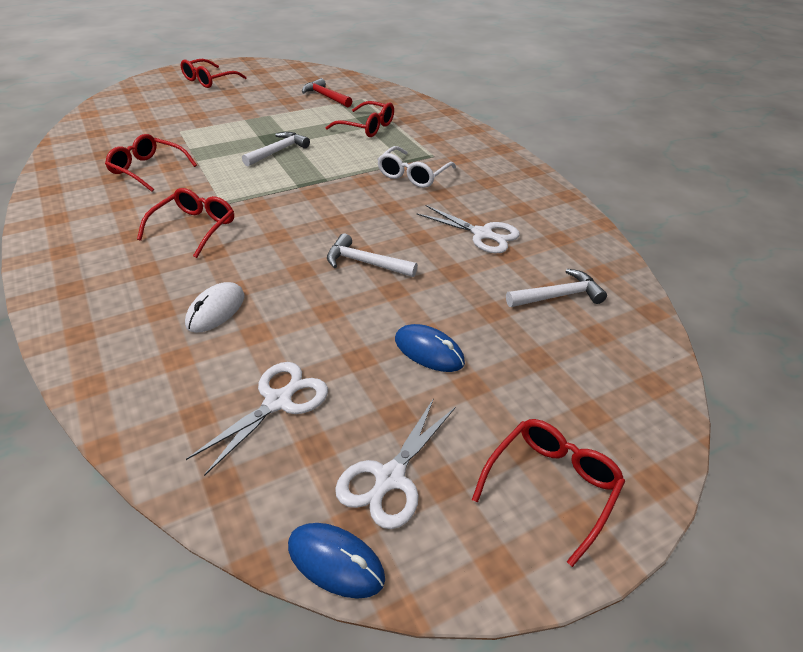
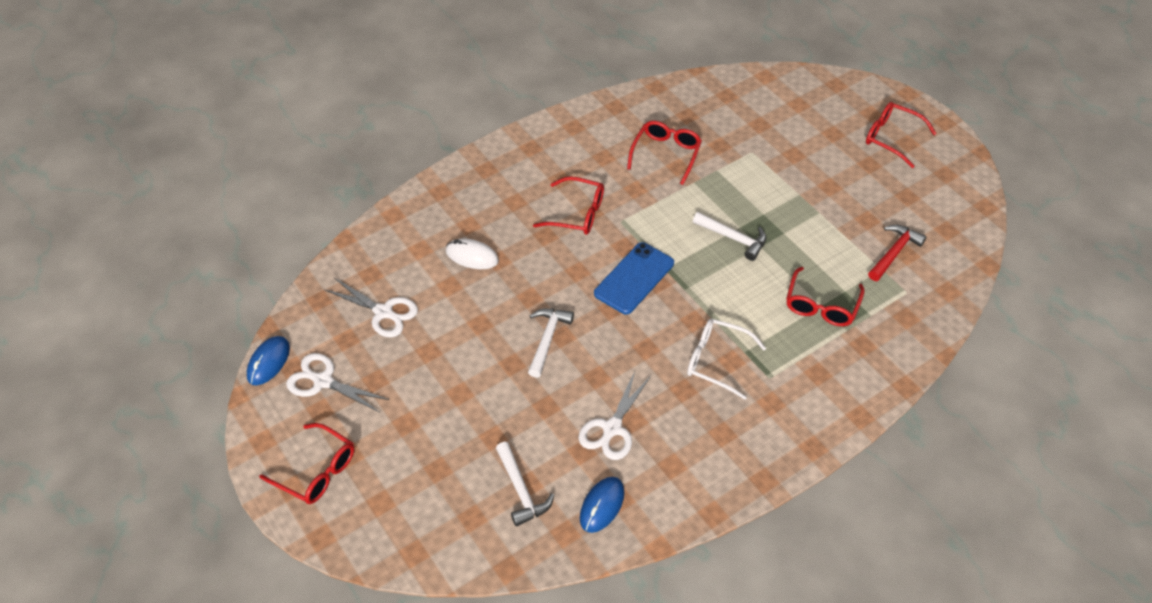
camera: 85 degrees right, 10 degrees up
blue mouse [395,324,465,372] -> blue mouse moved to [580,477,624,533]
none -> blue phone [594,242,674,314]

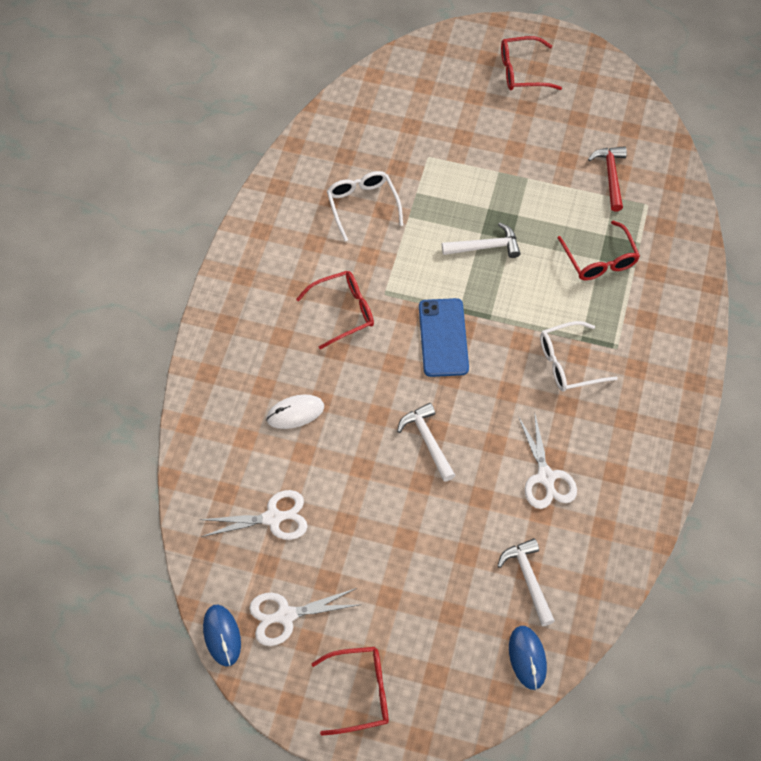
camera: 40 degrees left, 10 degrees up
white hammer [496,442,554,526] -> white hammer turned 135 degrees counterclockwise [498,538,555,626]
blue mouse [580,477,624,533] -> blue mouse moved to [509,626,547,690]
red glasses [627,121,702,185] -> white glasses [327,171,403,241]

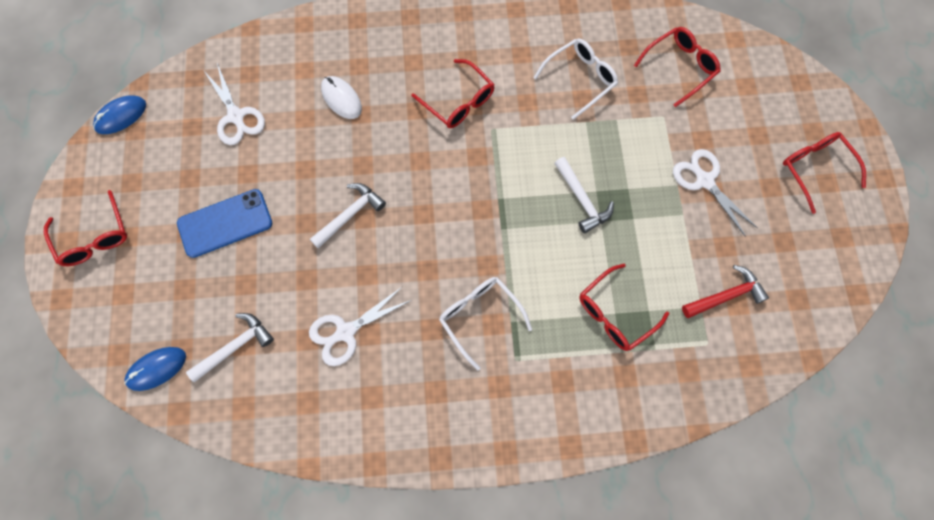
camera: 70 degrees right, 10 degrees up
white scissors [249,588,359,646] -> white scissors moved to [673,149,758,237]
blue phone [419,298,469,377] -> blue phone moved to [177,189,273,258]
none -> red glasses [634,27,721,107]

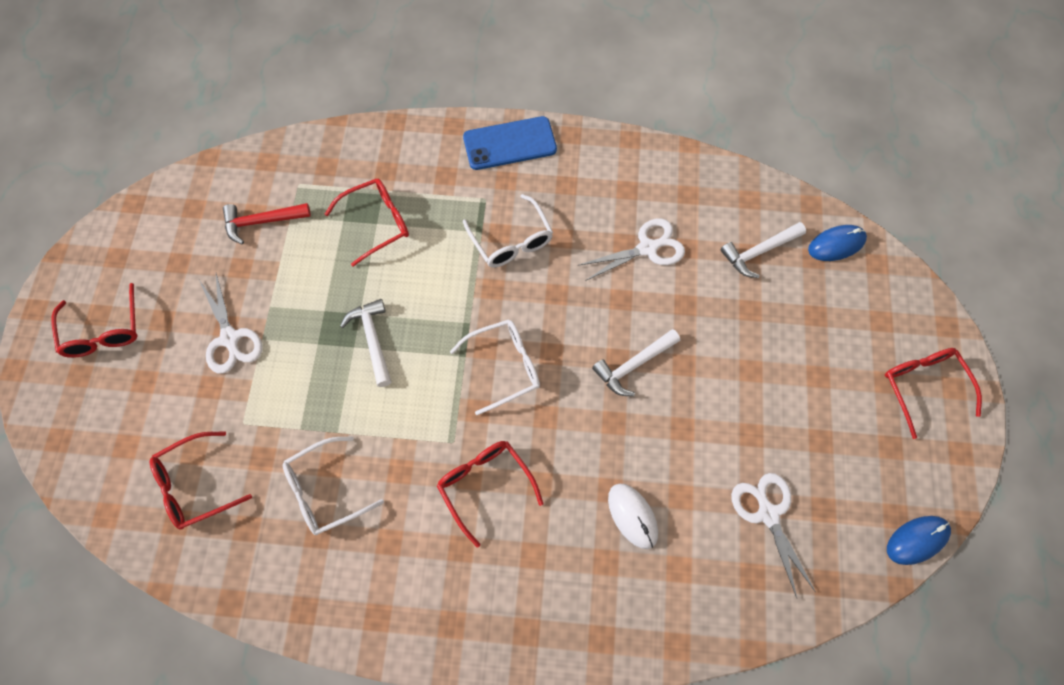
camera: 170 degrees left, 5 degrees down
blue phone [177,189,273,258] -> blue phone moved to [463,116,557,170]
none -> white glasses [450,319,540,415]

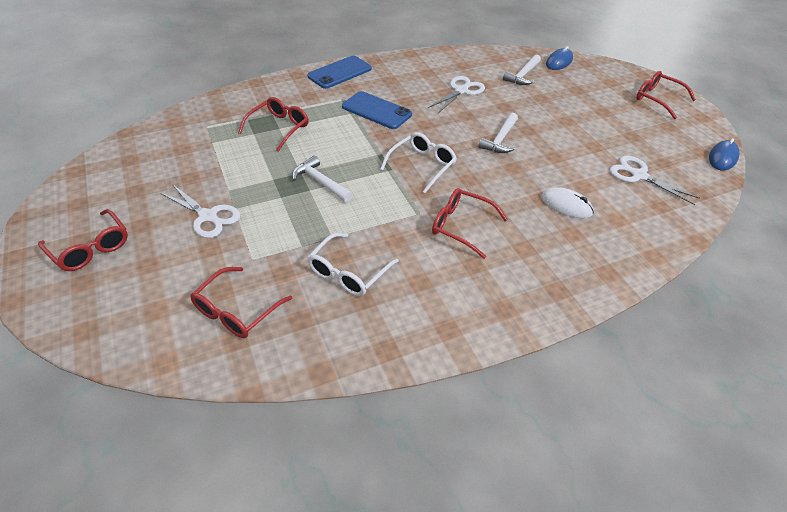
camera: 30 degrees left, 20 degrees down
red hammer [223,203,311,244] -> none
white glasses [463,194,553,267] -> blue phone [342,91,412,129]

